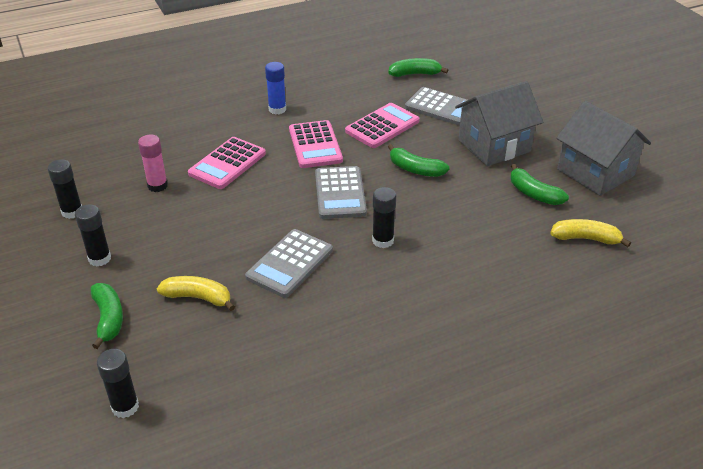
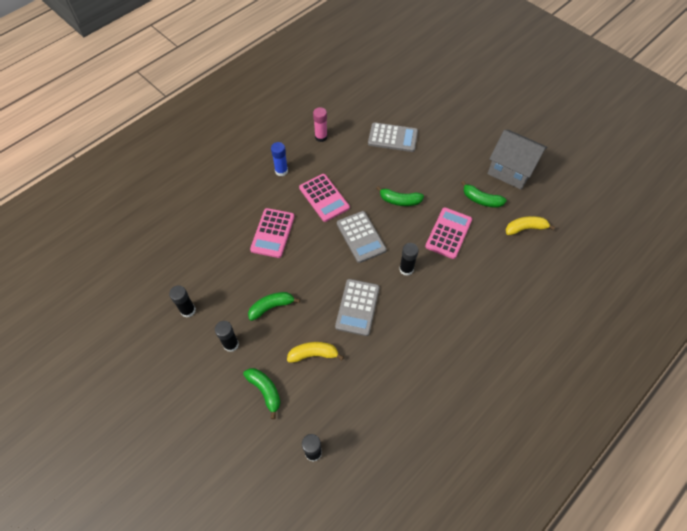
camera: 20 degrees left, 20 degrees up
pink glue stick [138,134,168,192] -> pink glue stick moved to [313,107,327,142]
pink calculator [345,103,419,148] -> pink calculator moved to [425,207,472,259]
green banana [388,58,448,77] -> green banana moved to [248,292,300,321]
grey house [455,81,543,166] -> none

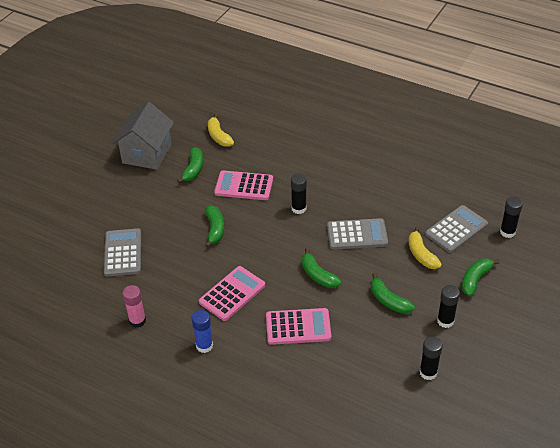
camera: 105 degrees left, 15 degrees down
grey calculator [337,211,386,263] -> grey calculator moved to [425,205,488,253]
none -> green banana [302,248,341,288]

